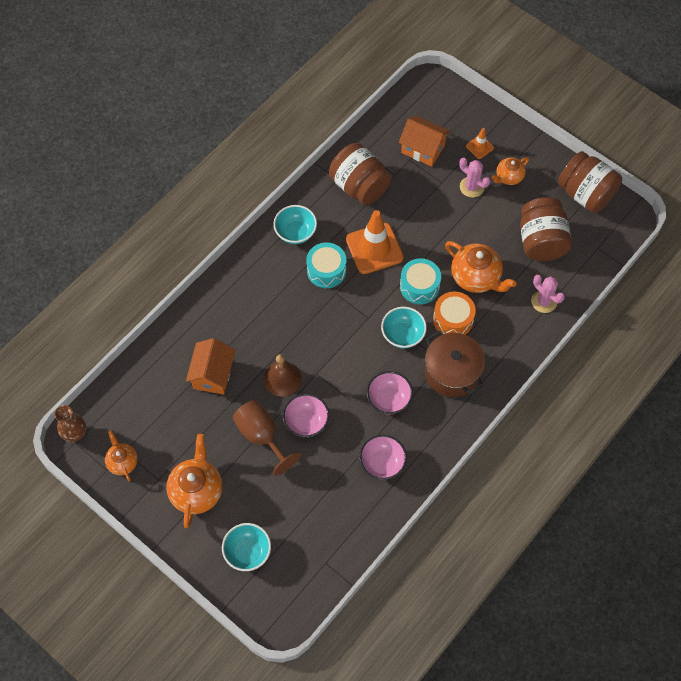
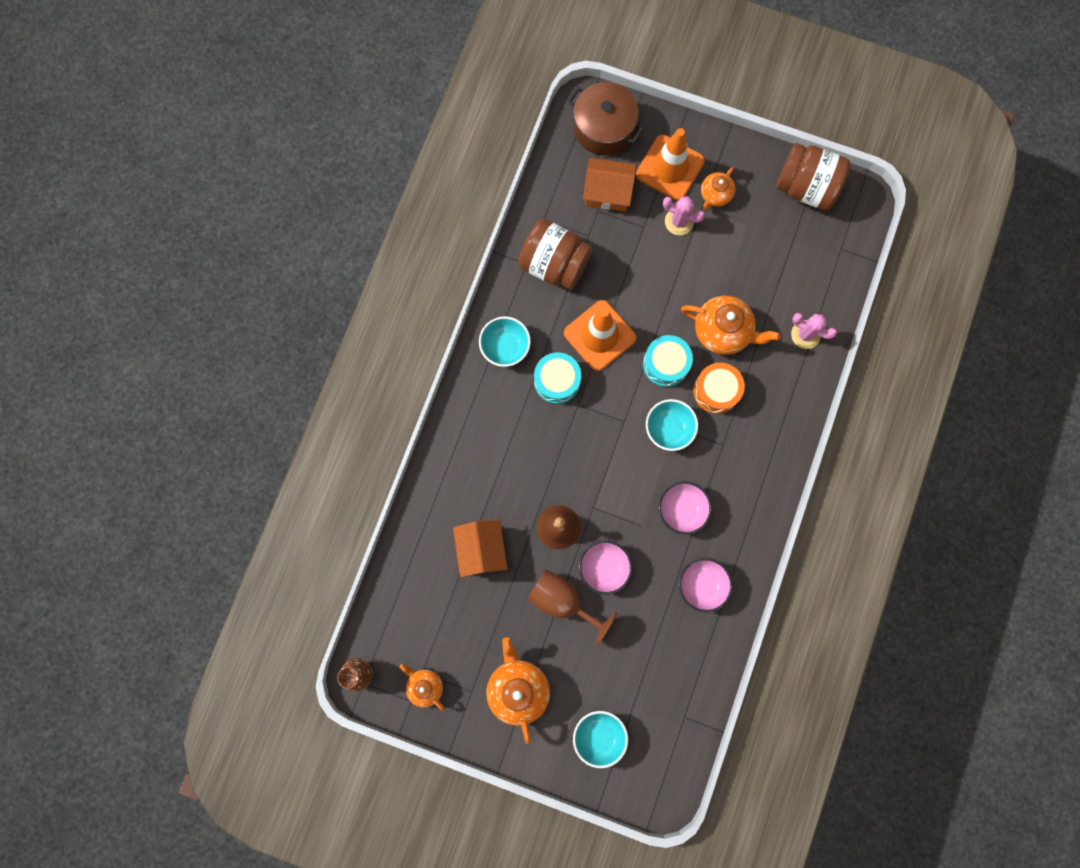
camera: 20 degrees left, 15 degrees up
brown pot [425,331,485,397] -> brown pot moved to [568,82,644,155]
orange traffic cone [466,128,494,159] -> orange traffic cone [636,128,705,201], size x2.13
brown jar [520,197,572,261] -> none

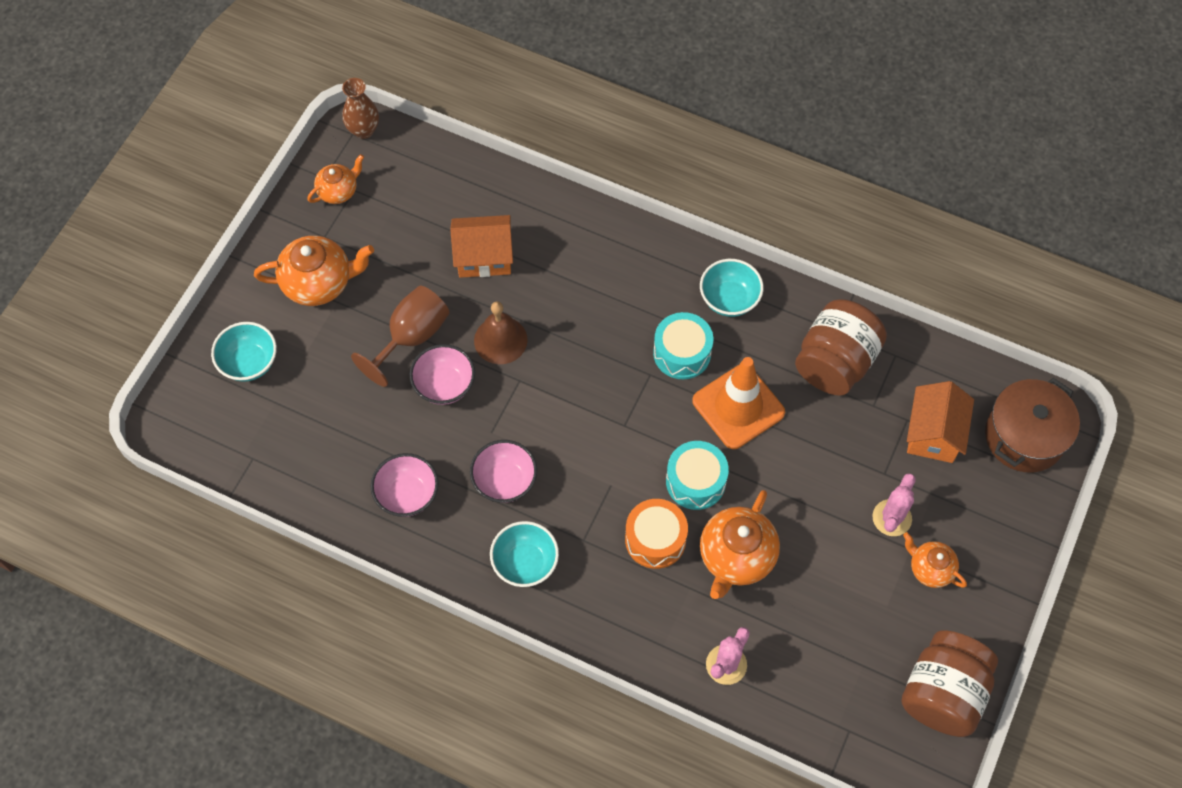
camera: 95 degrees right, 15 degrees down
orange traffic cone [636,128,705,201] -> none
turquoise bowl [646,399,698,451] -> turquoise bowl moved to [490,521,559,587]

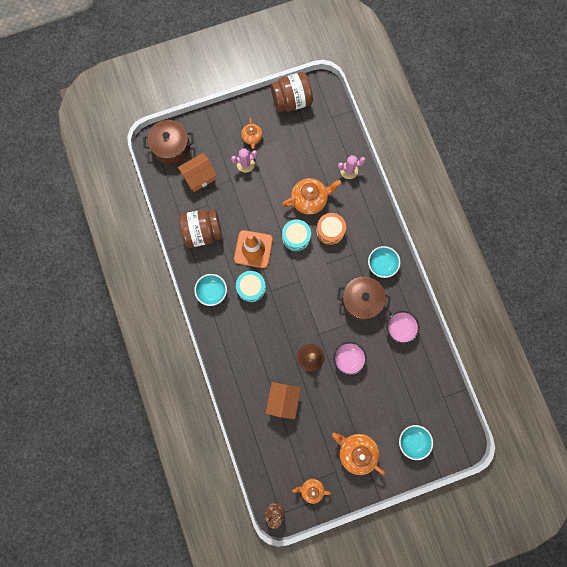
camera: 135 degrees left, 15 degrees up
brown goblet [351,286,450,387] -> none
orange house [450,215,513,278] -> orange house turned 60 degrees clockwise [266,382,301,419]
pink bowl [470,440,537,503] -> brown pot [337,276,391,320]

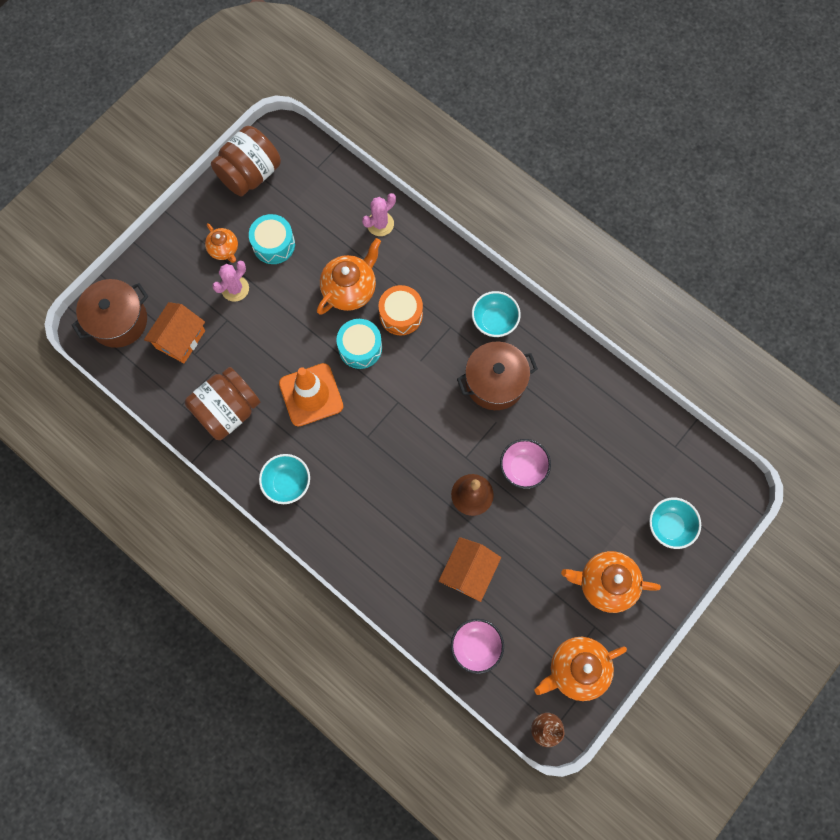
camera: 30 degrees left, 5 degrees down
turquoise drum [236,271,266,302] -> turquoise drum moved to [249,214,295,264]
orange house [266,382,301,419] -> orange house turned 45 degrees clockwise [439,537,501,602]
orange teapot [292,479,331,504] -> orange teapot [535,637,627,701], size x1.69
pink bowl [387,311,419,344] -> pink bowl moved to [451,619,504,674]

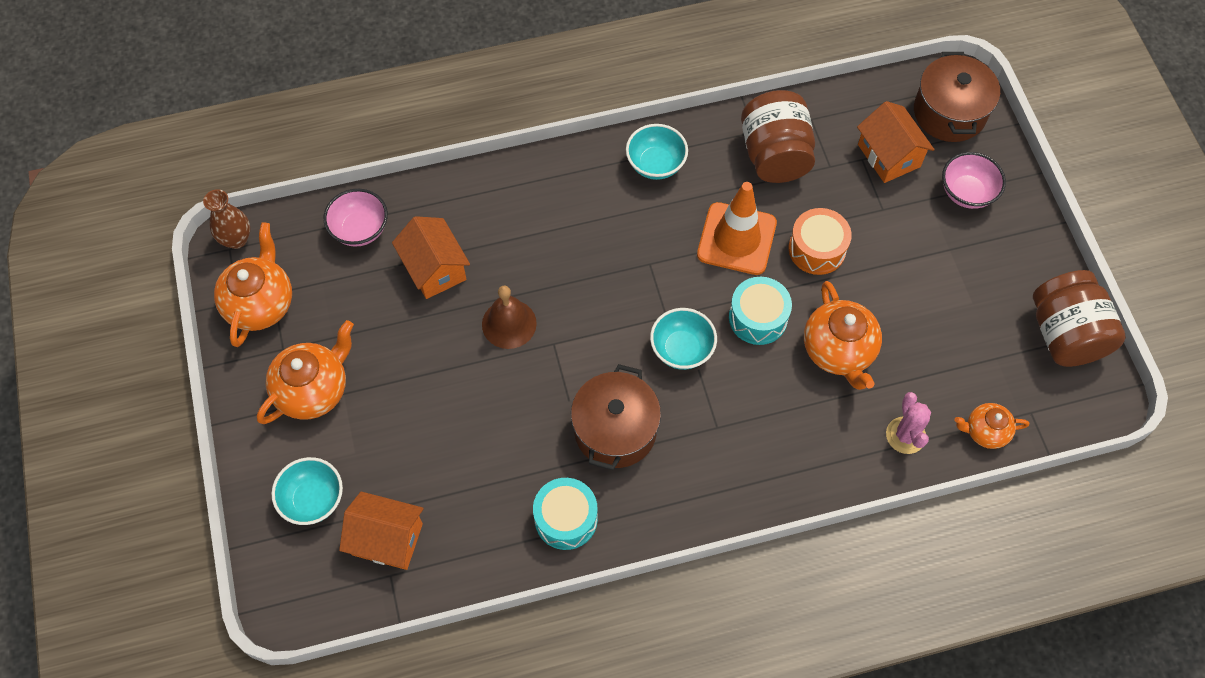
camera: 125 degrees right, 10 degrees down
orange teapot [205,223,238,263] -> orange teapot moved to [954,403,1029,449]
pink cactus [212,261,249,302] -> none
turquoise drum [249,214,295,264] -> turquoise drum moved to [533,478,598,550]
orange drum [378,285,423,335] -> orange drum moved to [789,208,852,275]
turquoise bowl [472,291,521,337] -> turquoise bowl moved to [650,308,717,370]
pink bowl [500,439,551,489] -> pink bowl moved to [942,152,1006,209]
none -> orange house [339,491,424,570]

